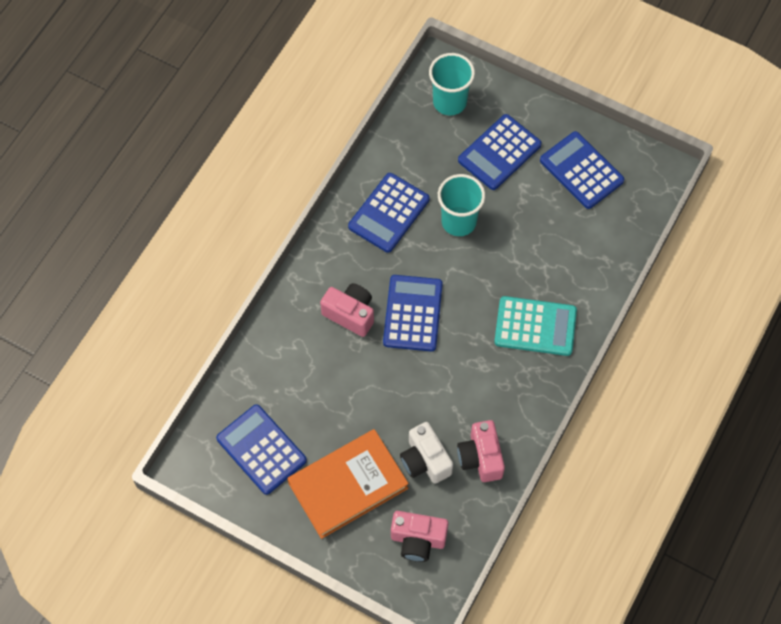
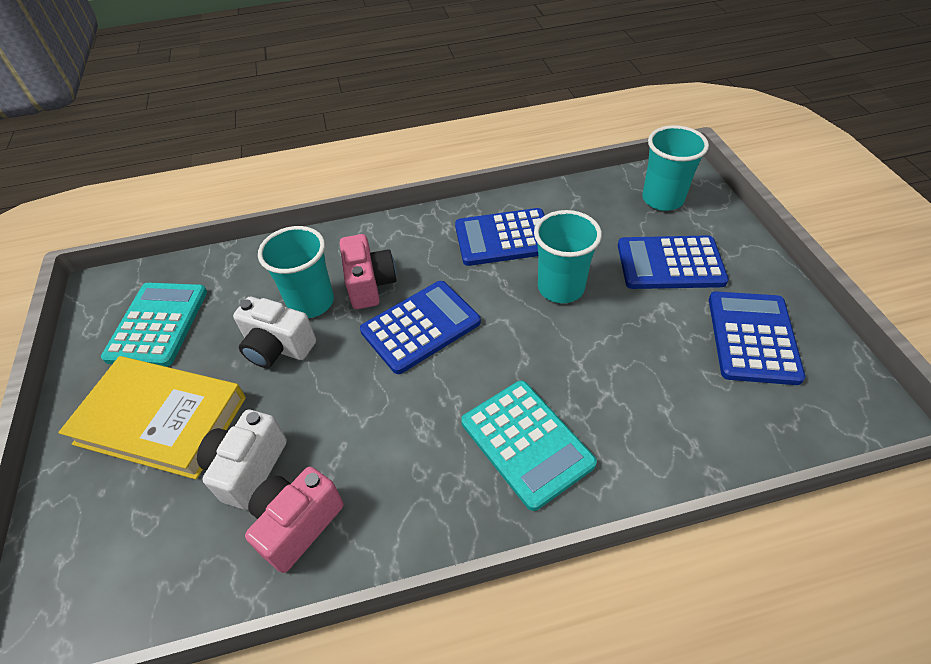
camera: 50 degrees right, 15 degrees down
blue calculator [216,404,307,495] -> turquoise calculator [101,283,207,367]
orange book [287,429,409,539] -> yellow book [58,356,246,480]
pink camera [391,511,448,562] -> none
none -> white camera [233,297,316,368]
none -> turquoise cup [258,226,334,318]

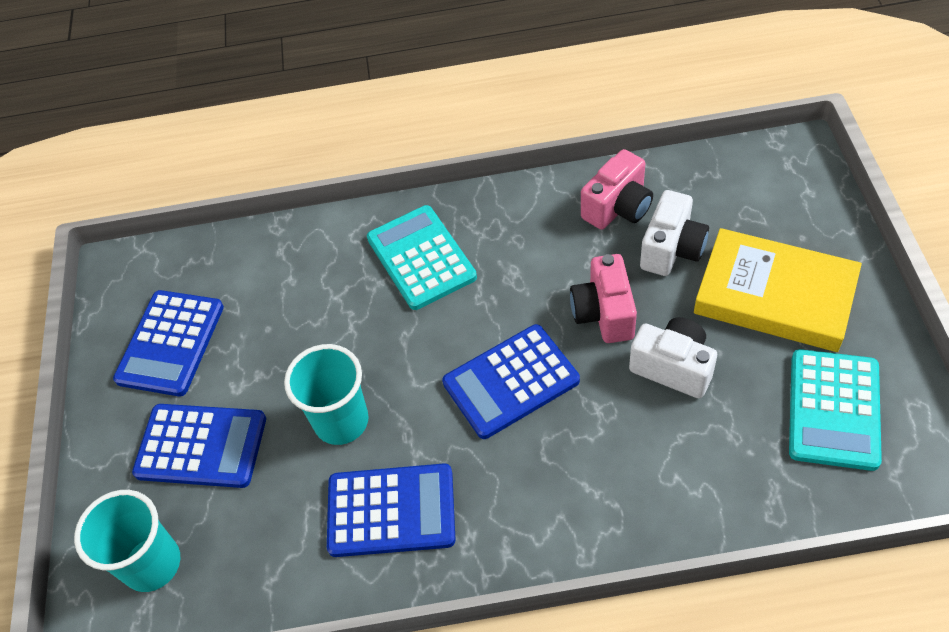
camera: 170 degrees left, 5 degrees up
turquoise cup [258,226,334,318] -> none
pink camera [340,234,397,309] -> pink camera moved to [570,254,637,343]

